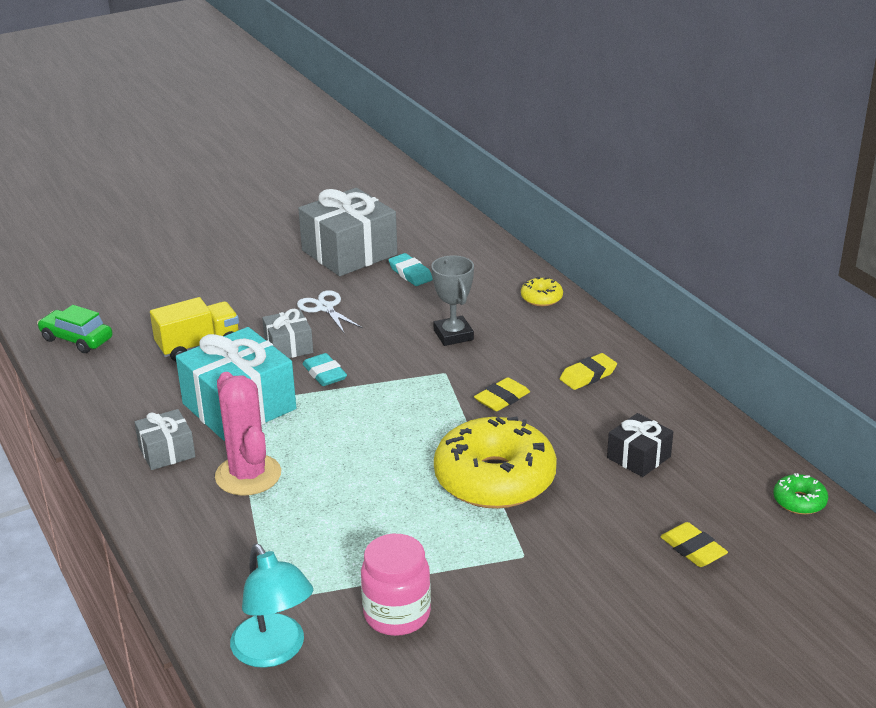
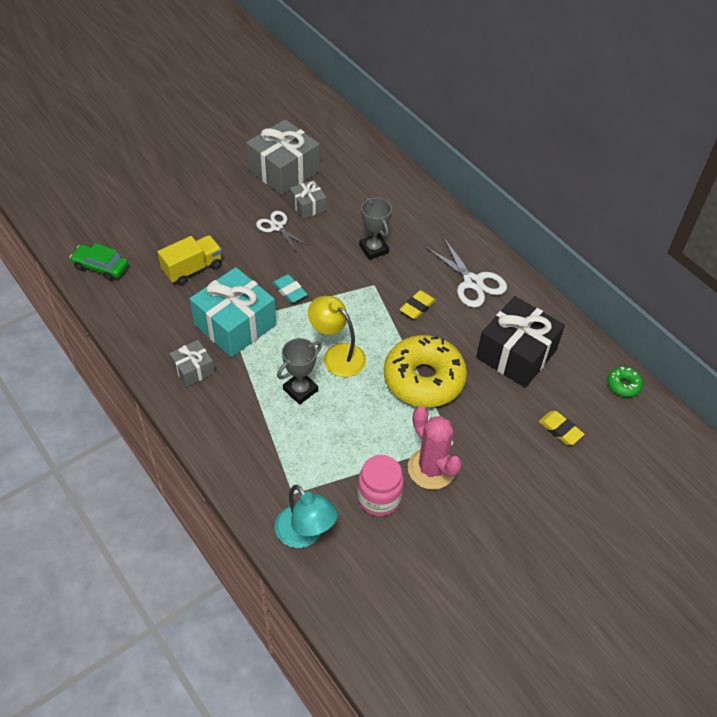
camera: 10 degrees left, 20 degrees up
pink cactus [215,372,281,496] -> pink cactus moved to [408,406,462,490]
grey gift [262,309,313,358] -> grey gift moved to [290,180,326,219]
turquoise eraser [389,253,433,286] -> none
yellow donut [521,277,563,306] -> none
yellow eraser [560,353,617,390] -> white scissors [425,237,507,308]
black gift [607,413,673,477] -> black gift [476,296,565,388], size x1.93
none -> grey trophy [277,338,322,405]
none -> yellow lamp [308,296,366,377]

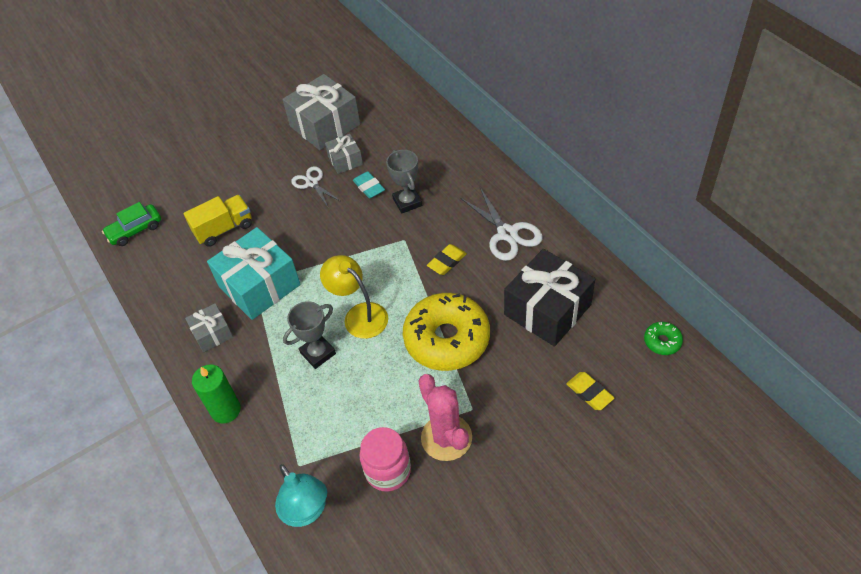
camera: 10 degrees right, 0 degrees up
green car [70,243,128,281] -> green car turned 60 degrees counterclockwise [102,202,161,246]
turquoise eraser [272,274,308,303] -> turquoise eraser moved to [353,171,385,199]
none -> green candle [192,365,241,423]

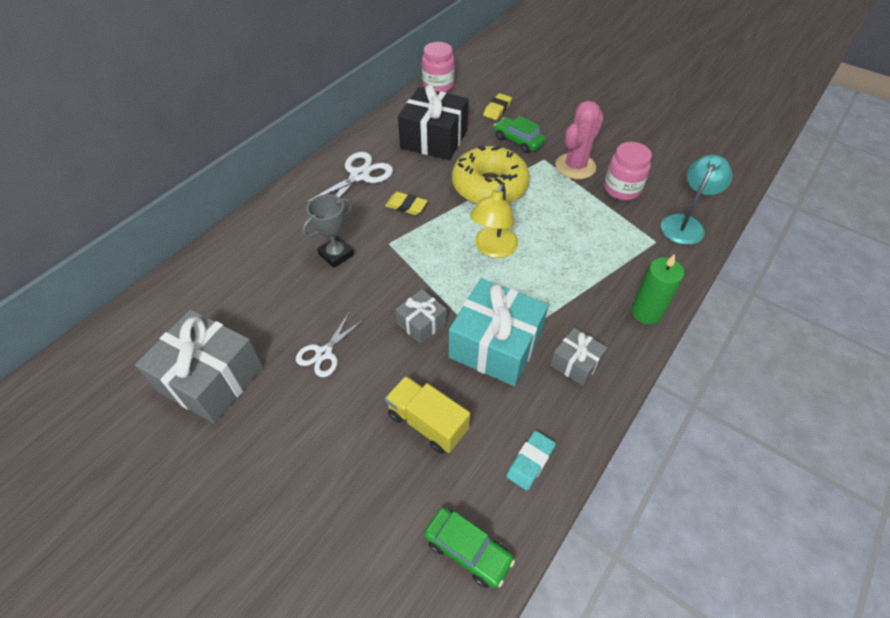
camera: 115 degrees left, 0 degrees up
grey trophy [283,301,336,369] -> none
grey gift [325,134,363,174] -> grey gift moved to [395,289,447,344]
turquoise eraser [353,171,385,199] -> turquoise eraser moved to [506,431,556,491]
green donut [644,322,683,355] -> pink jar [422,42,454,92]
none -> green car [493,116,545,153]

